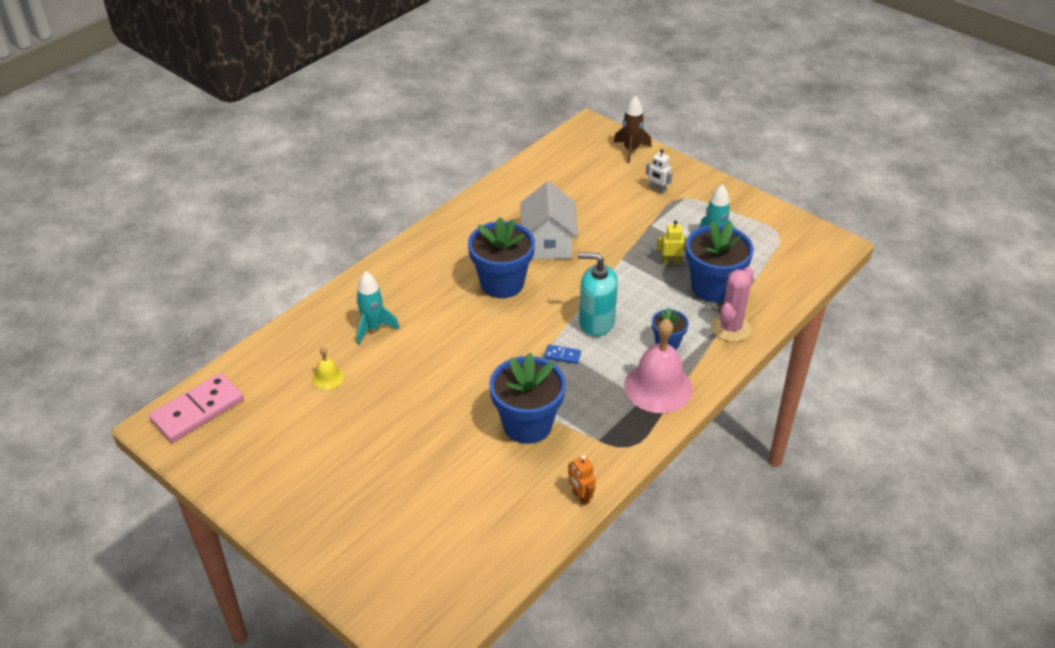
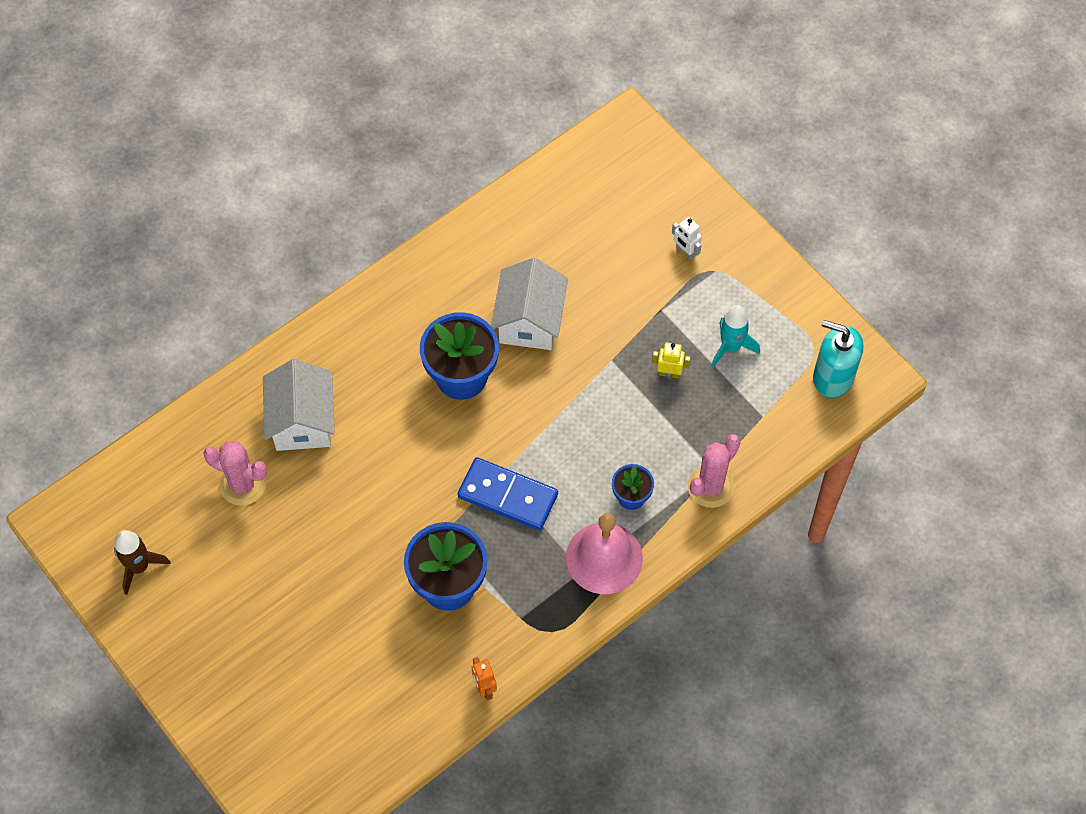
camera: 10 degrees right, 20 degrees up
pink domino [149,373,244,442] -> none
yellow bell [312,347,344,390] -> pink cactus [203,441,267,506]
turquoise rocket [356,271,400,345] -> white house [263,359,335,451]
blue domino [544,345,581,364] -> blue domino [458,457,558,530], size x2.34
turquoise soap dispenser [578,252,618,336] -> turquoise soap dispenser moved to [813,320,863,398]
brown rocket [613,95,652,163] -> brown rocket moved to [114,530,171,595]
blue flower pot [686,221,754,302] -> none

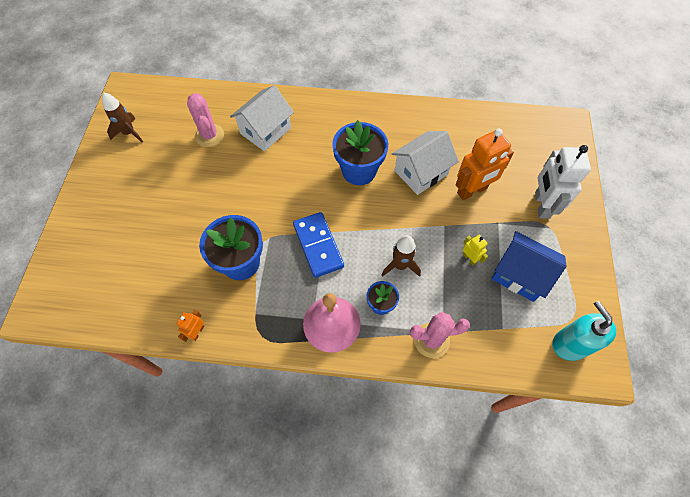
camera: 45 degrees right, 0 degrees up
white robot [672,217,702,260] -> white robot [535,145,591,219], size x2.11
turquoise rocket [711,305,760,368] -> blue house [492,231,566,302]
none -> brown rocket [382,235,421,277]
none -> orange robot [456,128,514,200]

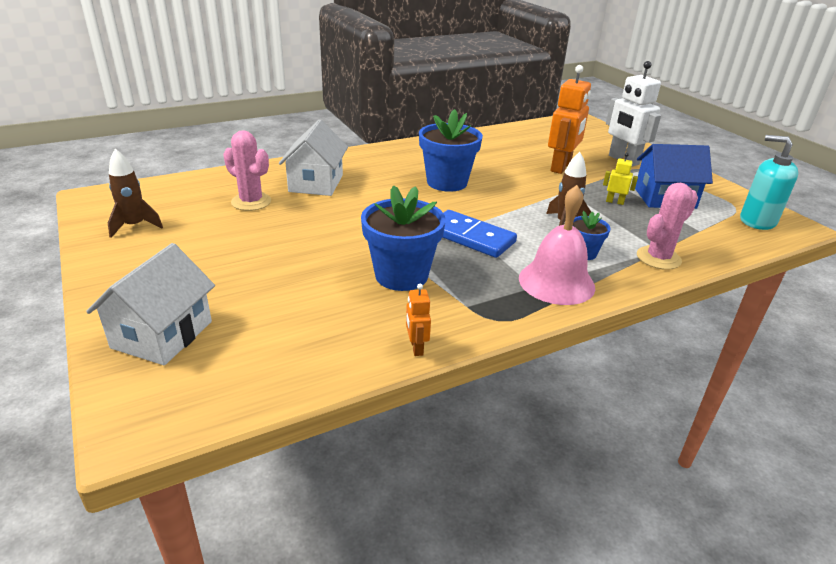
camera: 35 degrees left, 30 degrees down
white house [392,131,459,195] -> white house moved to [86,243,215,365]

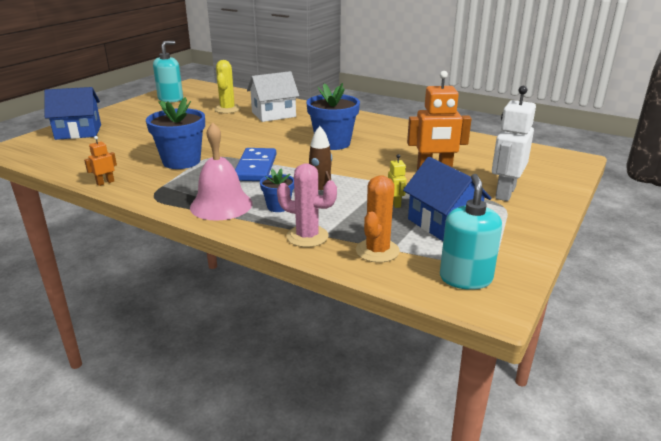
camera: 60 degrees right, 5 degrees down
white house [86,243,215,365] -> blue house [44,87,101,140]
brown rocket [108,149,163,238] -> turquoise soap dispenser [153,41,183,102]
pink cactus [223,130,271,211] -> yellow cactus [214,60,241,113]
none -> orange cactus [356,175,400,263]

